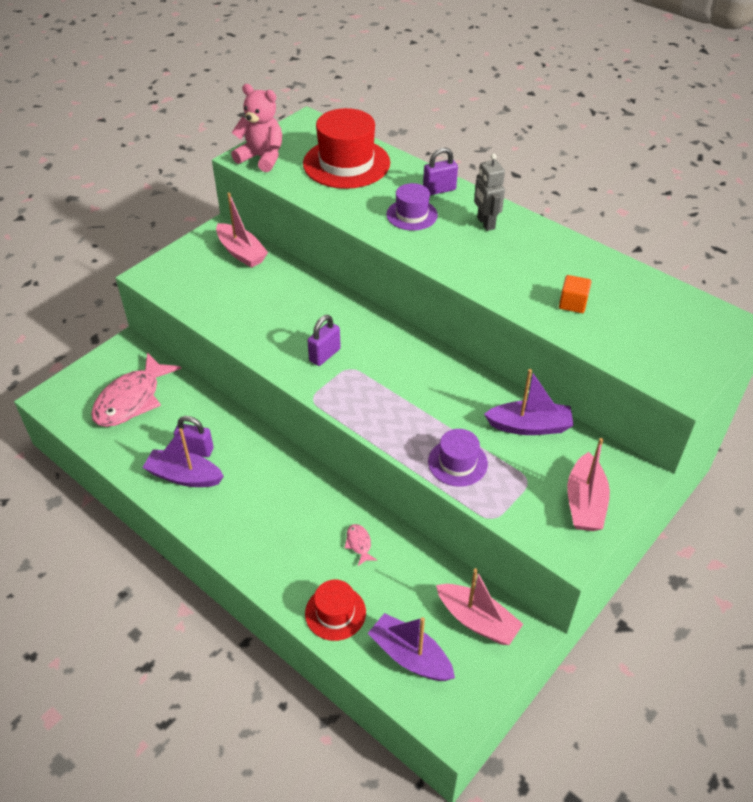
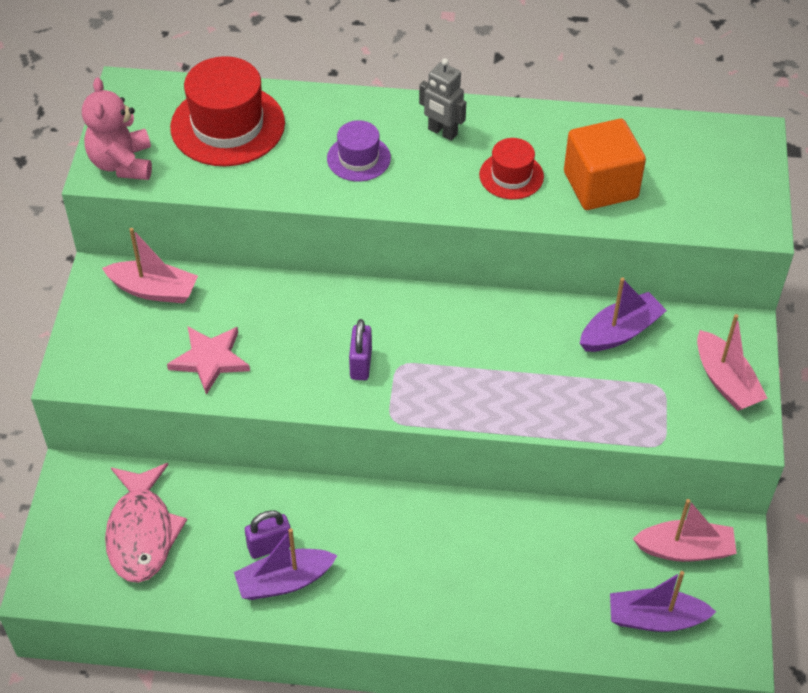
camera: 35 degrees left, 5 degrees up
pink teddy bear [231,84,282,172] -> pink teddy bear turned 90 degrees counterclockwise [82,78,152,180]
red hat [305,580,366,641] -> red hat moved to [479,138,544,199]
pink fish [344,524,377,566] -> none
purple padlock [423,147,458,195] -> none
purple hat [428,429,488,487] -> none
orange cube [559,275,592,313] -> orange cube [564,119,646,210], size x2.06
none -> pink star [167,327,250,395]

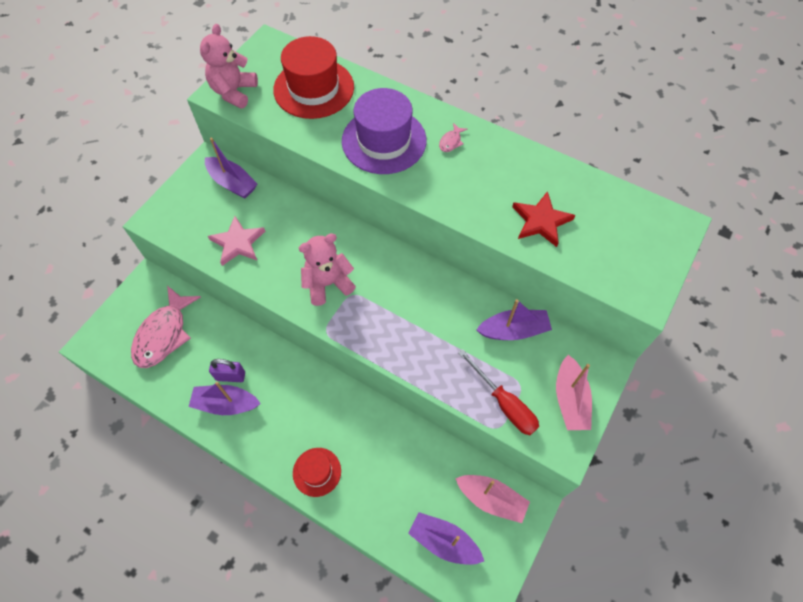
camera: 25 degrees right, 10 degrees up
pink boat [102,228,198,303] -> purple boat [205,138,257,199]
purple hat [327,120,391,182] -> purple hat [342,88,427,174], size x1.82
purple padlock [349,319,372,380] -> pink teddy bear [299,233,356,306]
grey robot [419,58,466,141] -> pink fish [439,123,468,152]
red hat [479,138,544,199] -> red hat moved to [293,448,341,497]
orange cube [564,119,646,210] -> red star [512,191,576,247]
none -> red screwdriver [458,349,539,435]

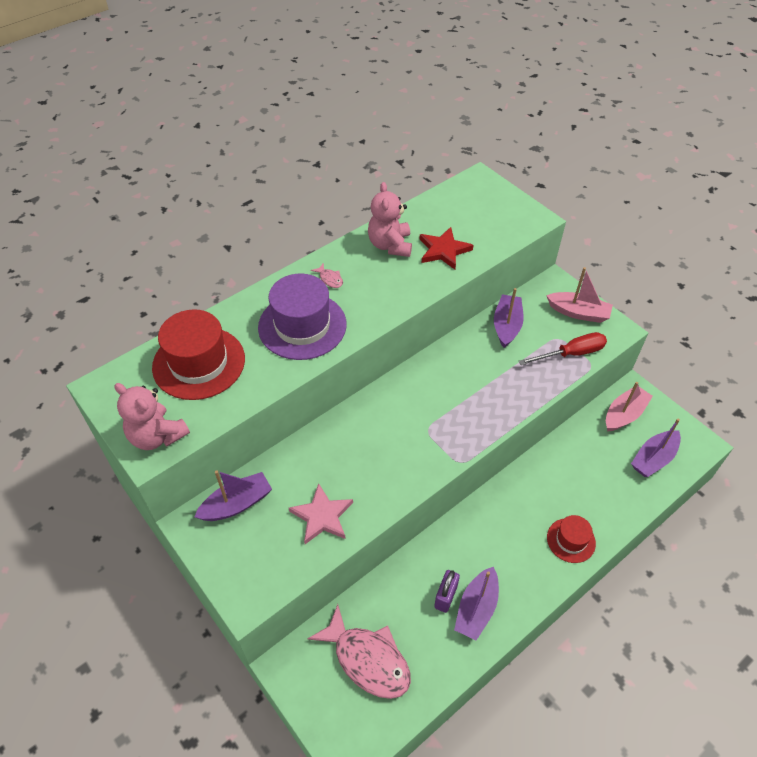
camera: 70 degrees left, 10 degrees down
pink teddy bear [299,233,356,306] -> pink teddy bear moved to [368,182,412,257]

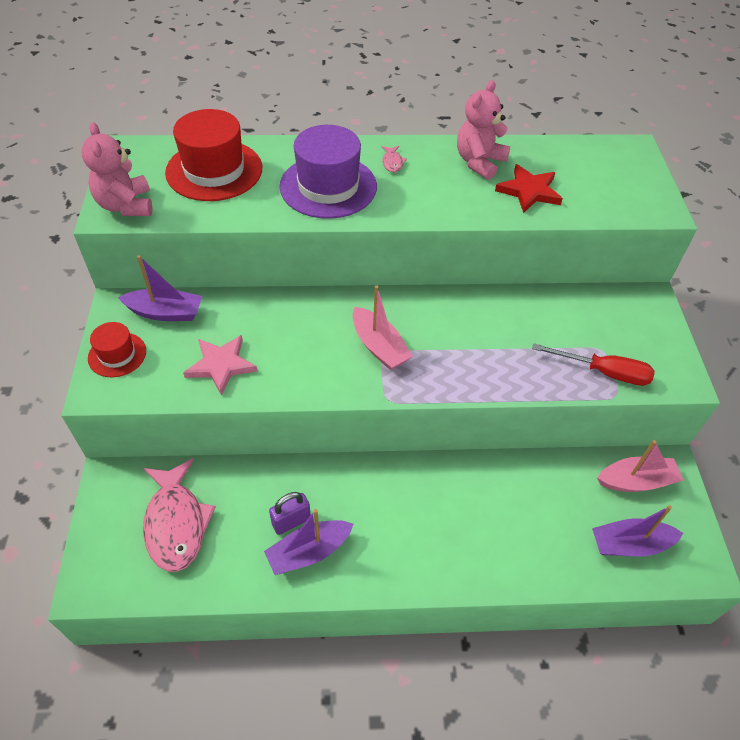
camera: 35 degrees right, 0 degrees up
purple boat [494,288,524,348] -> none
pink boat [546,267,613,323] -> pink boat moved to [353,285,413,370]
red hat [547,515,596,563] -> red hat moved to [88,322,146,377]

